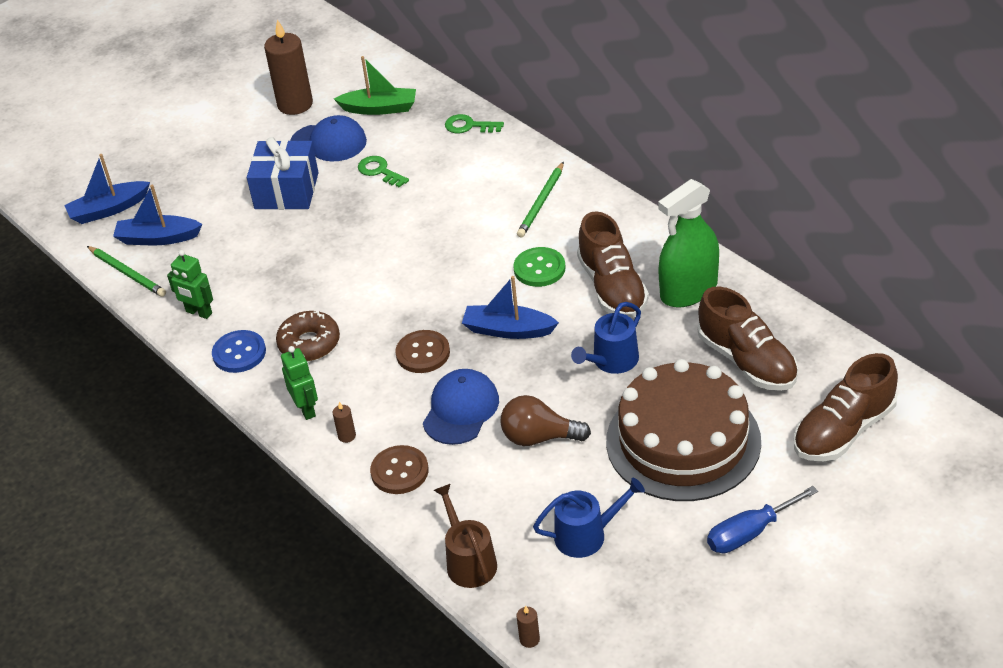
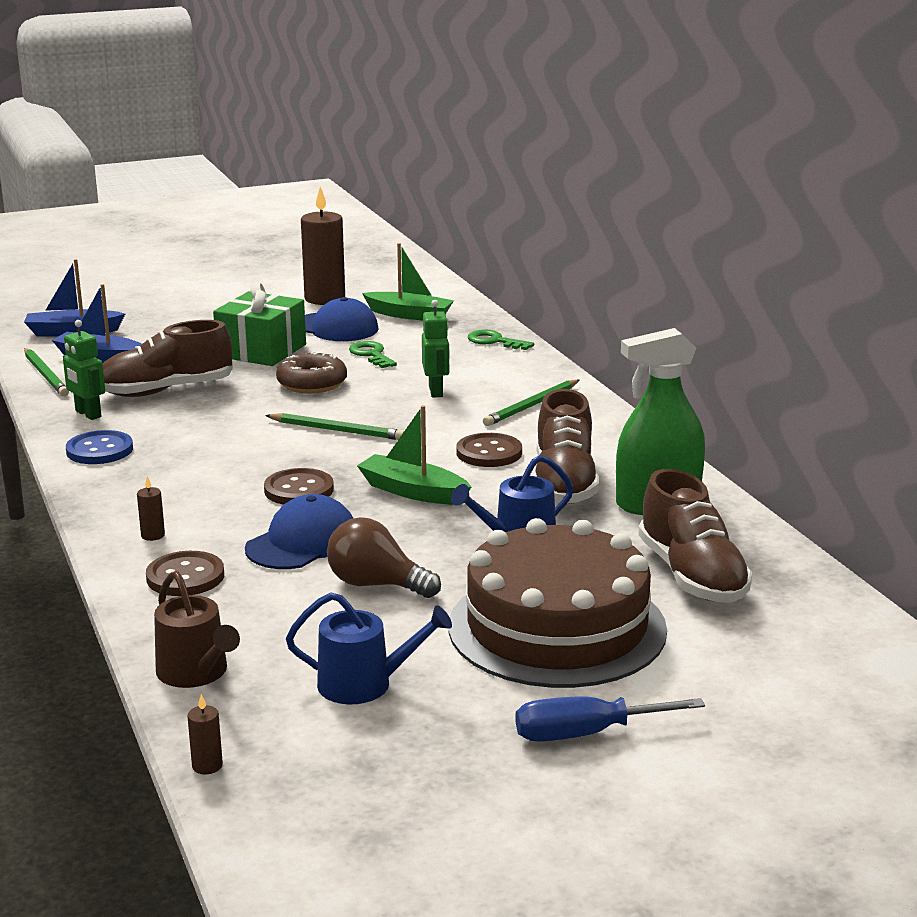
camera: 15 degrees right, 20 degrees down
blue gift [247,137,319,210] -> green gift [213,282,306,366]
brown donut [276,311,340,361] -> brown donut moved to [276,352,347,394]
green robot [281,346,318,420] -> green robot moved to [422,300,450,398]
brown watering can [434,484,497,588] -> brown watering can turned 150 degrees clockwise [154,571,240,688]
blue boat [462,276,559,339] -> green boat [357,405,471,505]
green button [513,247,565,287] -> brown button [456,433,522,467]
brown shoe [794,353,898,461] -> brown shoe moved to [103,320,233,397]
none -> green pencil [265,413,404,440]

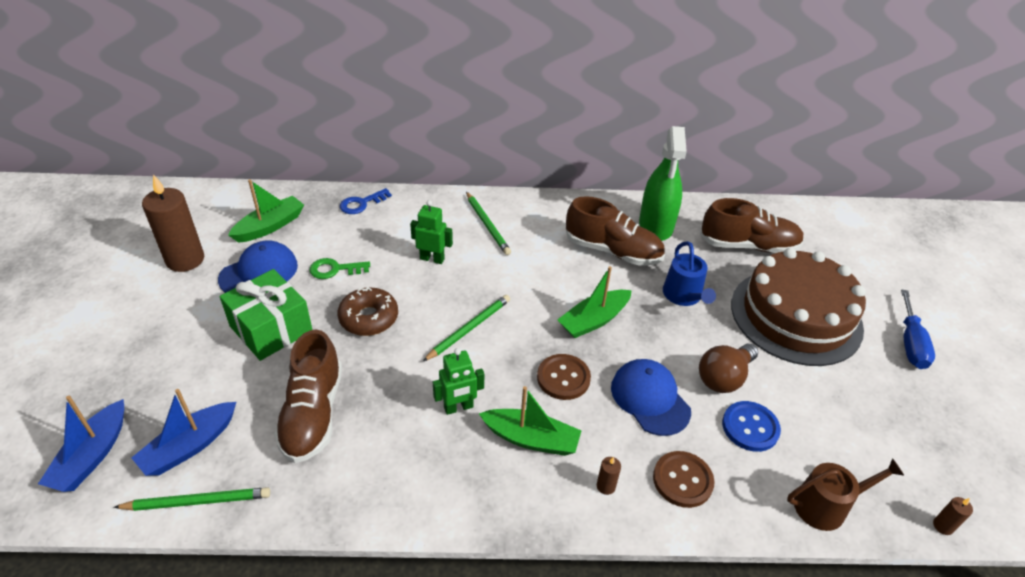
camera: 70 degrees left, 20 degrees up
green robot [63,320,105,420] -> green robot moved to [433,348,484,415]
blue button [66,430,133,464] -> blue button moved to [722,401,781,452]
blue watering can [286,592,452,704] -> none
brown button [456,433,522,467] -> none
green key [468,329,534,350] -> blue key [340,188,392,214]
none -> green boat [479,386,582,456]

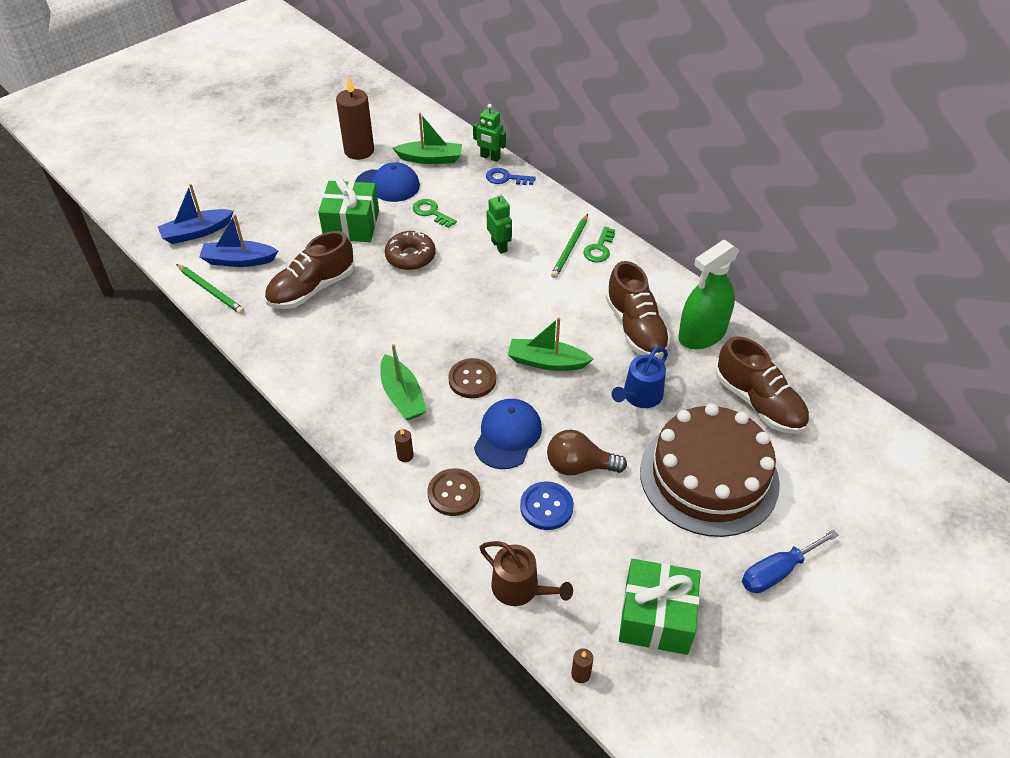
camera: 50 degrees right, 5 degrees up
green pencil [423,295,510,361] -> none
green robot [433,348,484,415] -> green robot moved to [473,104,506,162]
none -> green key [583,227,615,263]
none -> green gift [619,559,701,655]

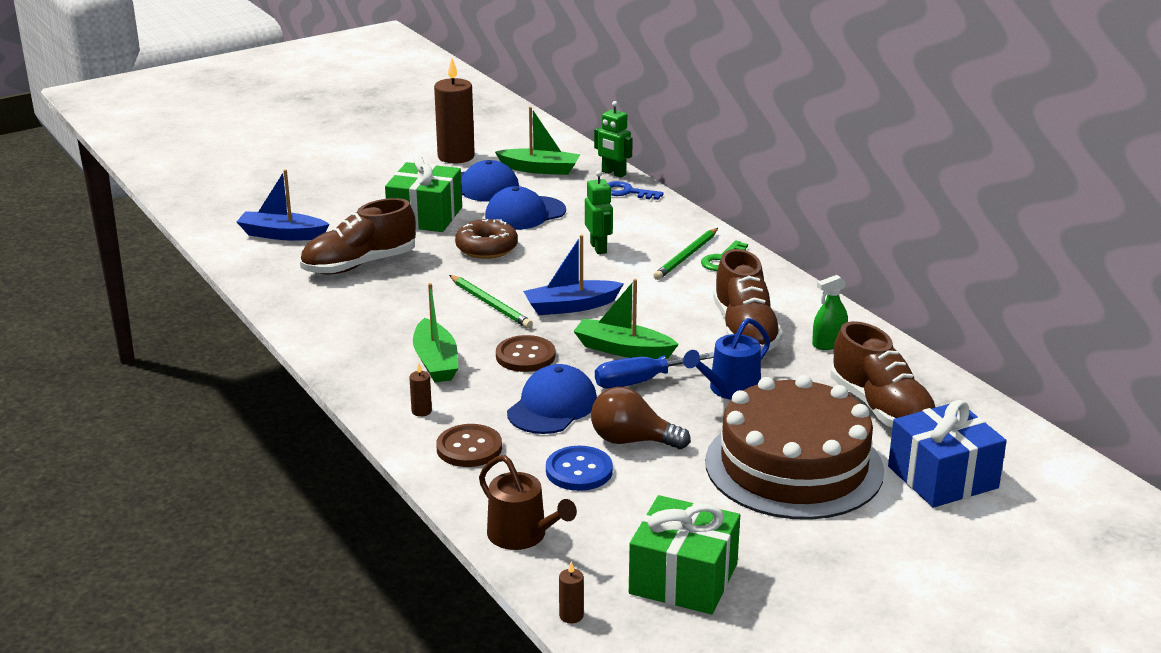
camera: 10 degrees right, 20 degrees down
blue boat [158,184,234,244] -> blue boat moved to [523,235,624,315]
green pencil [176,264,245,314] -> green pencil moved to [449,275,533,328]
green key [413,199,457,228] -> blue cap [485,186,566,230]
green spray bottle [678,240,739,349] -> green spray bottle [812,275,848,350], size x0.50
blue screwdriver [742,529,839,593] -> blue screwdriver moved to [595,352,714,389]
none -> blue gift [888,400,1007,508]

